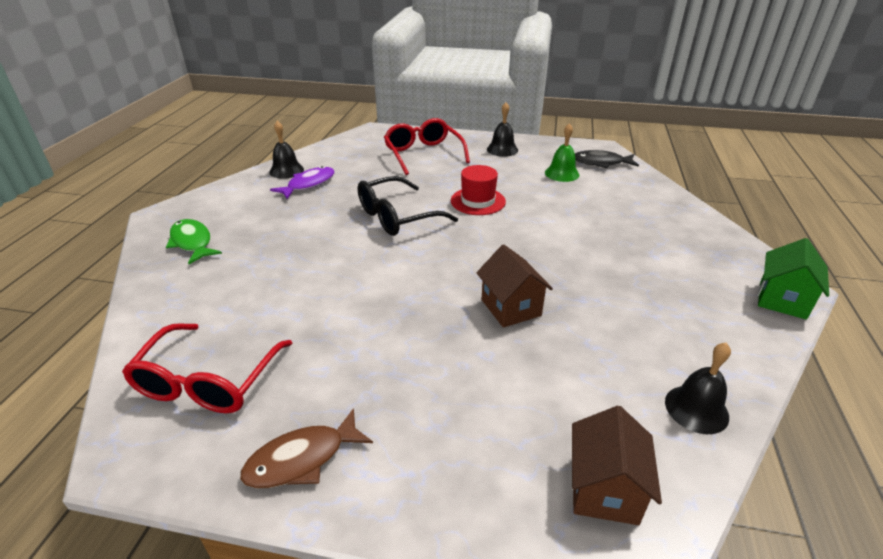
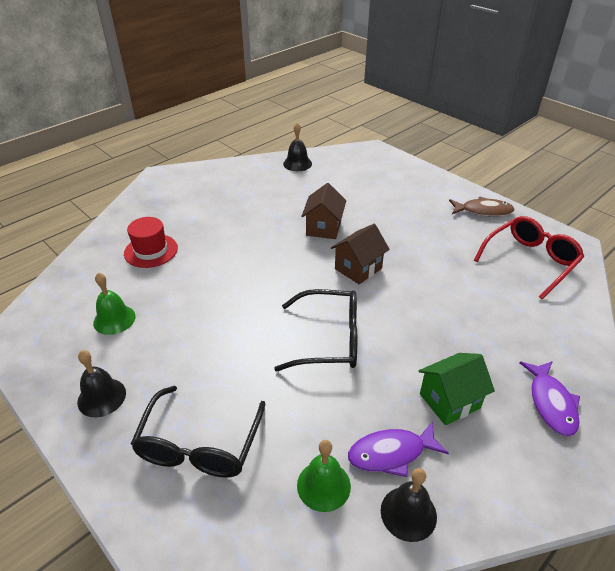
camera: 145 degrees left, 5 degrees up
green fish [166,219,222,264] -> purple fish [519,361,580,436]
red glasses [384,118,470,175] -> black glasses [131,386,265,478]
red hat [451,165,506,215] -> red hat moved to [124,217,178,268]
brown house [572,406,662,525] -> brown house moved to [331,224,390,284]
black fish [575,150,639,168] -> none
green house [758,238,829,320] -> green house moved to [419,353,495,425]
none -> green bell [297,440,351,512]

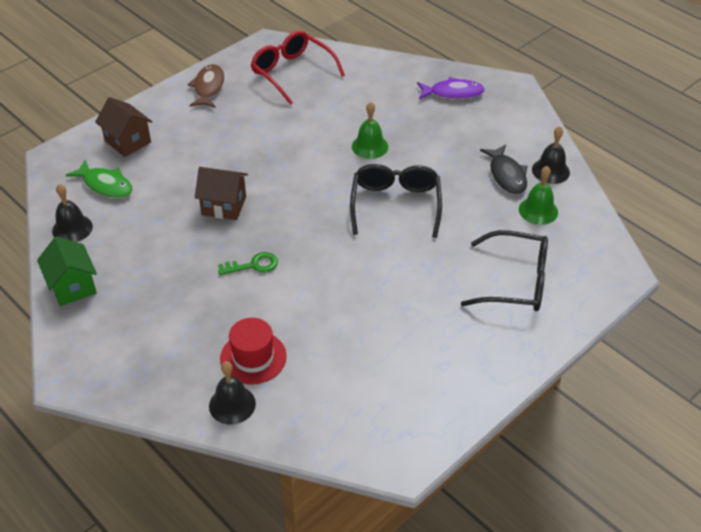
camera: 90 degrees left, 5 degrees up
black bell [77,350,126,417] -> black bell moved to [209,361,256,425]
green bell [93,272,136,335] -> green bell moved to [352,102,388,159]
brown house [331,224,390,284] -> brown house moved to [95,97,152,157]
purple fish [348,421,449,477] -> black fish [480,144,527,194]
green house [419,353,495,425] -> green house moved to [37,236,97,306]
none -> green fish [66,160,132,198]
none -> green key [218,252,278,275]

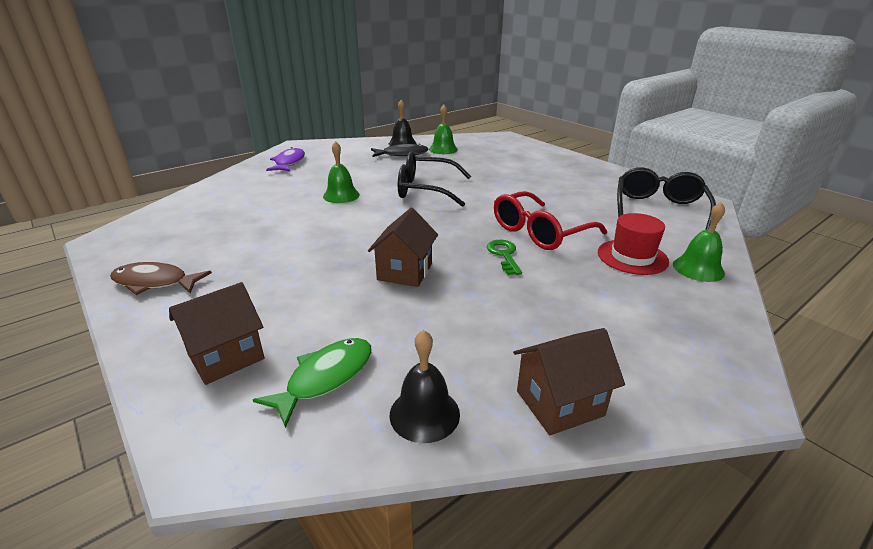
camera: 85 degrees left, 15 degrees down
green house [37,236,97,306] -> brown house [513,328,625,435]
black bell [209,361,256,425] -> green bell [673,202,725,282]
red glasses [251,31,345,105] -> red glasses moved to [494,191,607,250]
black glasses [461,230,548,311] -> black glasses moved to [617,167,716,230]

